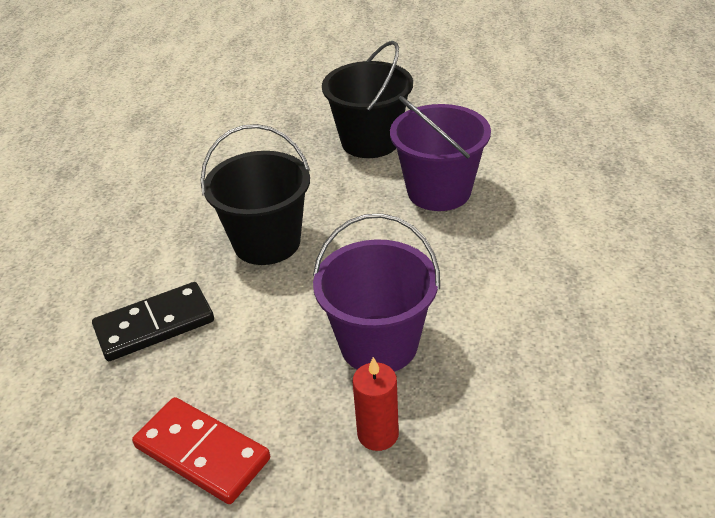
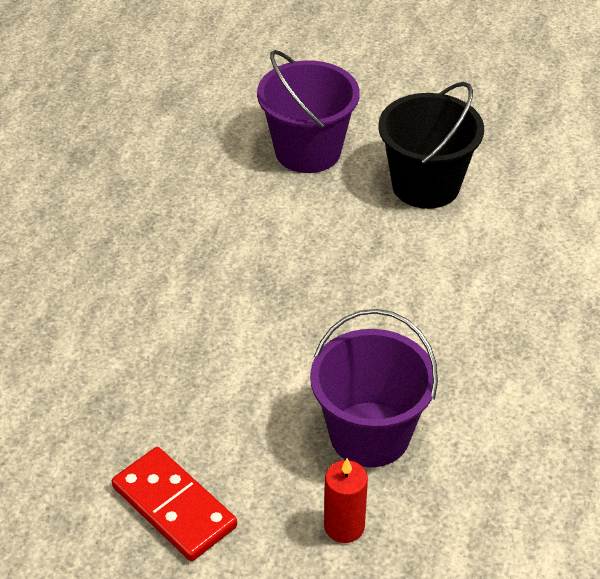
camera: 10 degrees right, 5 degrees up
black domino [92,282,214,361] -> none
black bucket [200,124,310,265] -> none
purple bucket [390,96,491,211] -> purple bucket moved to [257,50,360,173]

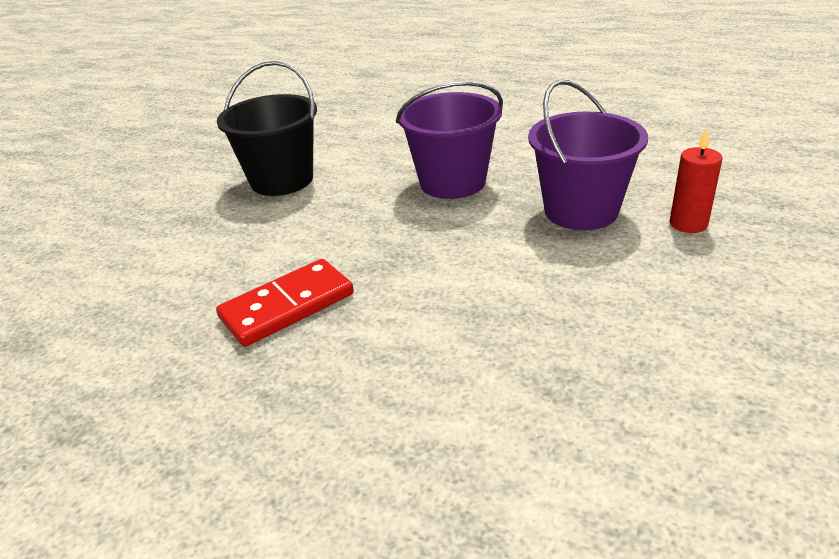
camera: 80 degrees left, 10 degrees down
red domino [112,447,237,561] -> red domino moved to [216,259,354,347]
purple bucket [257,50,360,173] -> purple bucket moved to [396,81,503,199]

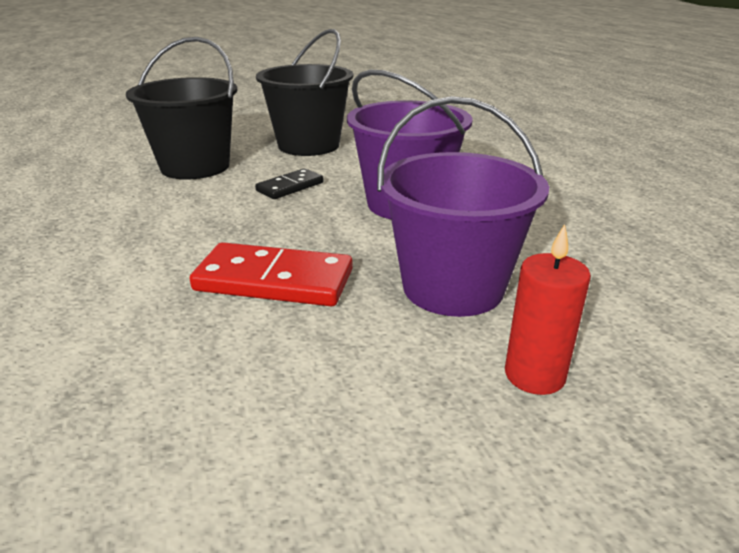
camera: 45 degrees right, 5 degrees down
red domino [216,259,354,347] -> red domino moved to [190,242,353,306]
none -> black bucket [126,37,238,180]
none -> black domino [255,168,324,199]

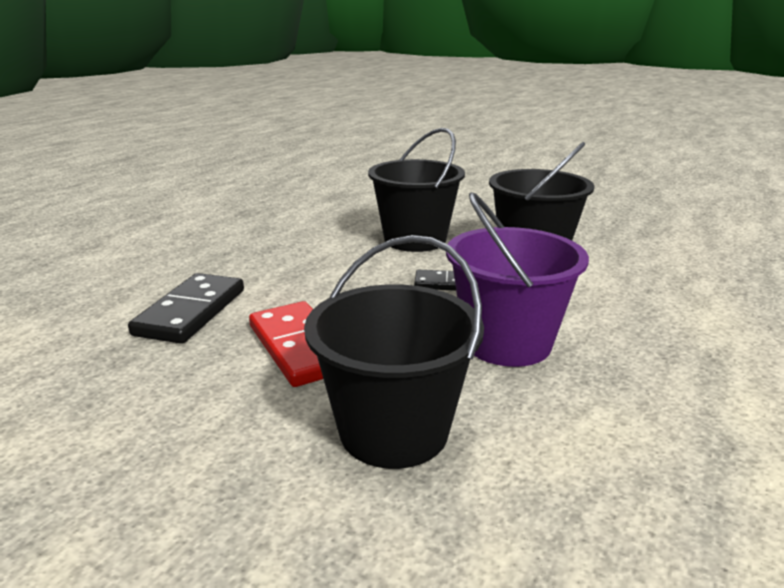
camera: 50 degrees right, 5 degrees down
purple bucket [377,96,549,317] -> black bucket [304,235,484,469]
red candle [505,224,591,395] -> none
none -> black domino [128,273,244,344]

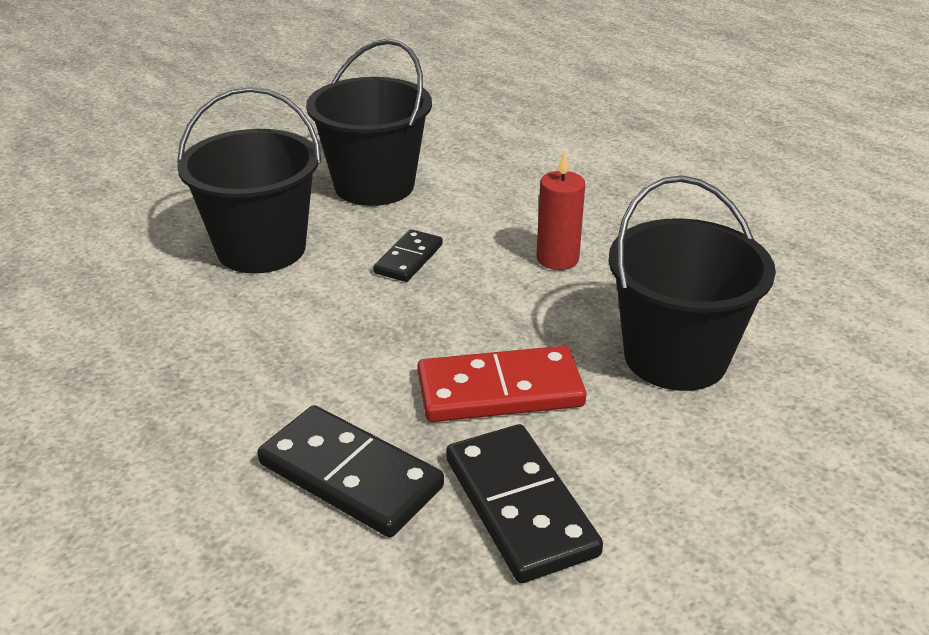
camera: 70 degrees left, 10 degrees up
purple bucket [446,192,589,367] -> red candle [536,151,585,270]
none -> black domino [446,424,603,583]

